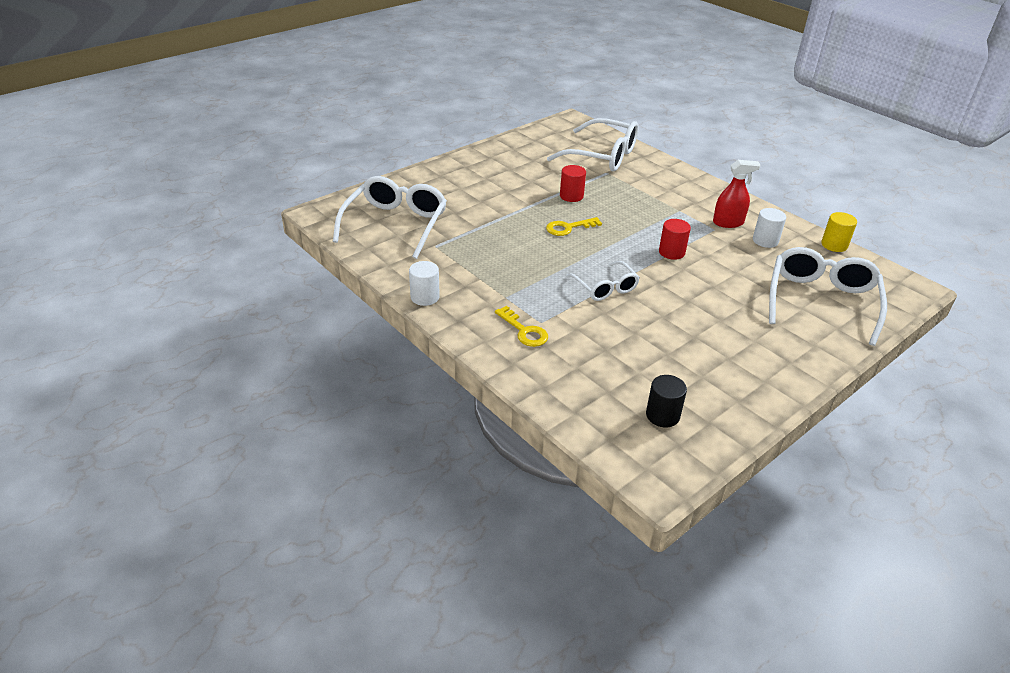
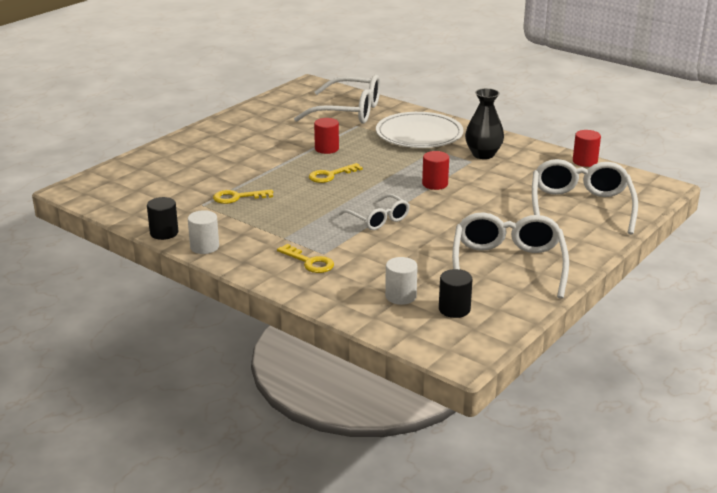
camera: 10 degrees left, 10 degrees down
white glasses [333,176,447,259] -> white glasses moved to [452,212,569,299]
red spray bottle [713,160,760,228] -> black vase [465,88,504,159]
white cylinder [753,208,786,248] -> white cylinder moved to [385,257,418,305]
yellow cylinder [821,212,857,252] -> red cylinder [573,130,601,167]
none -> black cylinder [147,197,178,240]
none -> yellow key [213,189,273,204]
none -> white plate [376,112,464,148]

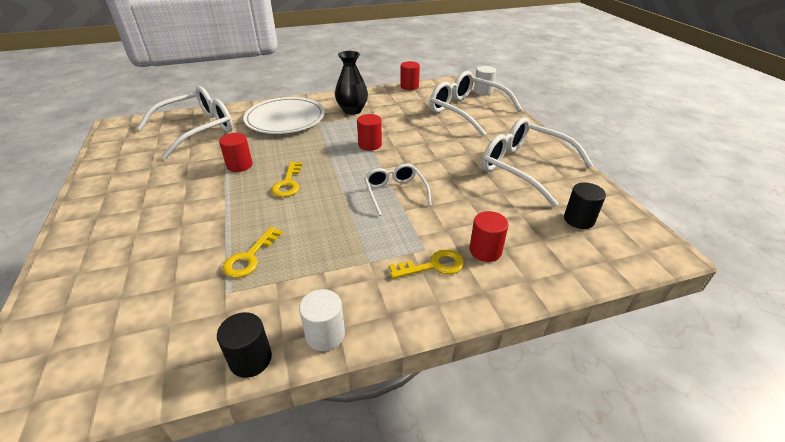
camera: 55 degrees left, 10 degrees up
white glasses [339,194,410,230] -> white glasses turned 105 degrees counterclockwise [364,164,432,216]
white cylinder [385,257,418,305] -> white cylinder moved to [474,66,496,95]
none -> red cylinder [470,211,509,262]

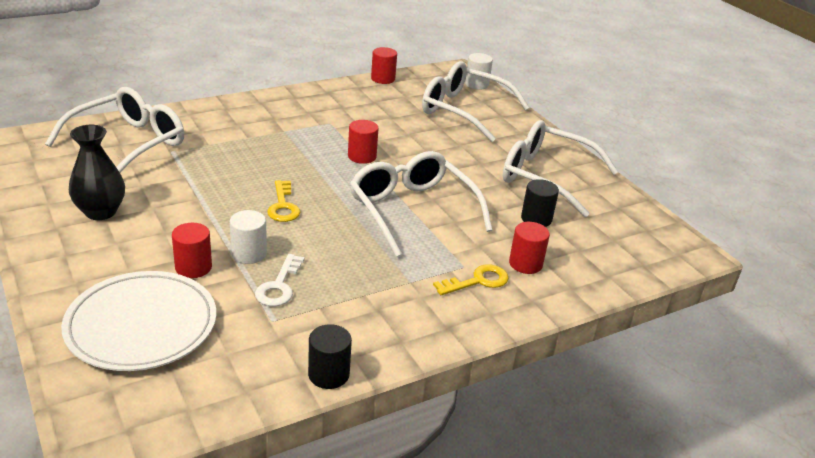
camera: 15 degrees left, 5 degrees down
red cylinder [219,133,253,172] -> red cylinder moved to [172,223,212,278]
yellow key [223,227,283,278] -> white key [255,254,305,306]
white plate [243,97,325,134] -> white plate moved to [61,271,216,371]
white cylinder [299,289,345,351] -> white cylinder moved to [230,210,267,264]
black vase [335,51,368,115] -> black vase moved to [69,125,125,220]
white glasses [364,164,432,216] -> white glasses [350,151,492,257], size x1.76
black cylinder [564,183,606,229] -> black cylinder moved to [521,179,559,227]

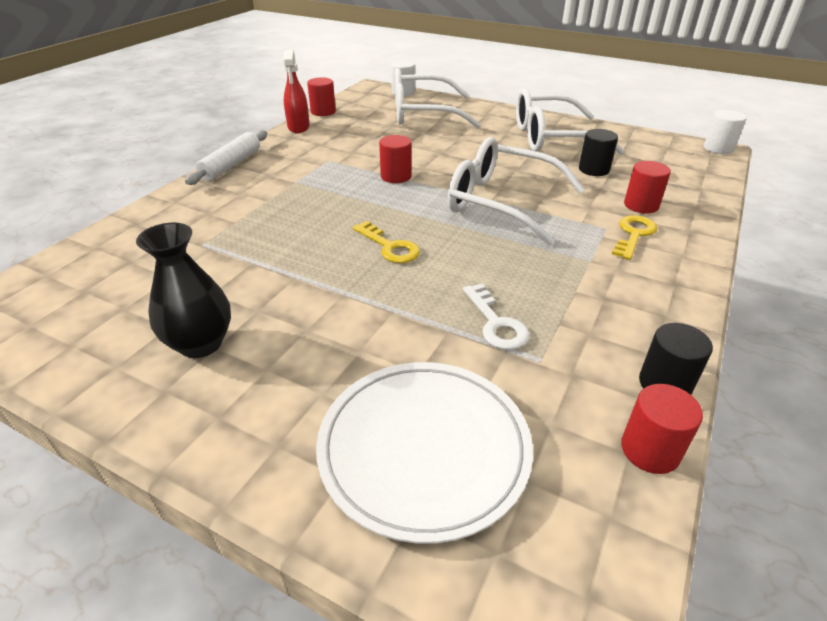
camera: 30 degrees left, 5 degrees up
white glasses [45,87,184,173] -> none
red cylinder [172,223,212,278] -> red cylinder moved to [621,384,703,474]
white cylinder [230,210,267,264] -> white cylinder moved to [704,110,747,154]
none -> white rolling pin [185,130,267,185]
none -> red spray bottle [283,50,310,133]

